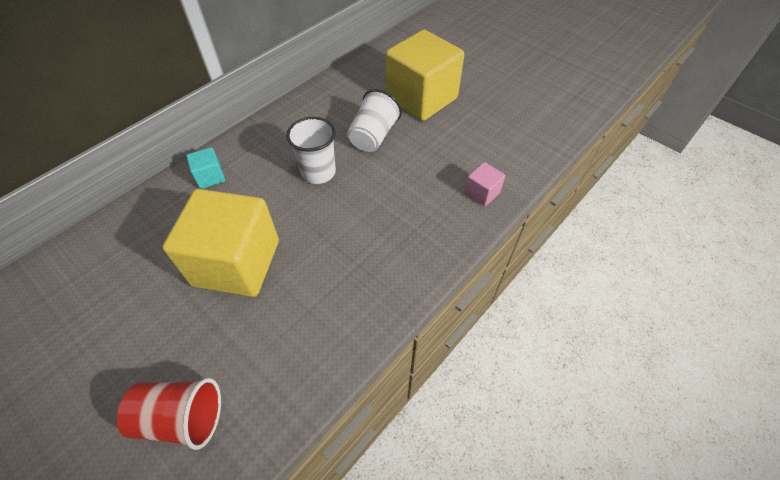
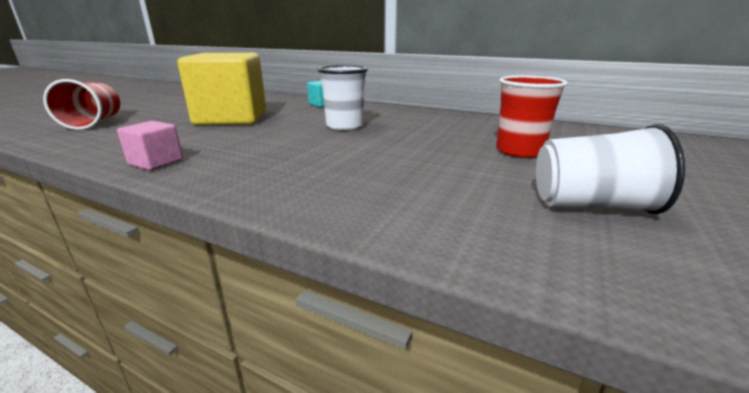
camera: 75 degrees right, 30 degrees down
white cup [347,89,402,152] -> white cup moved to [536,124,685,214]
yellow cube [386,30,464,121] -> red cup [496,76,568,158]
pink cube [465,162,505,206] -> pink cube moved to [117,121,183,170]

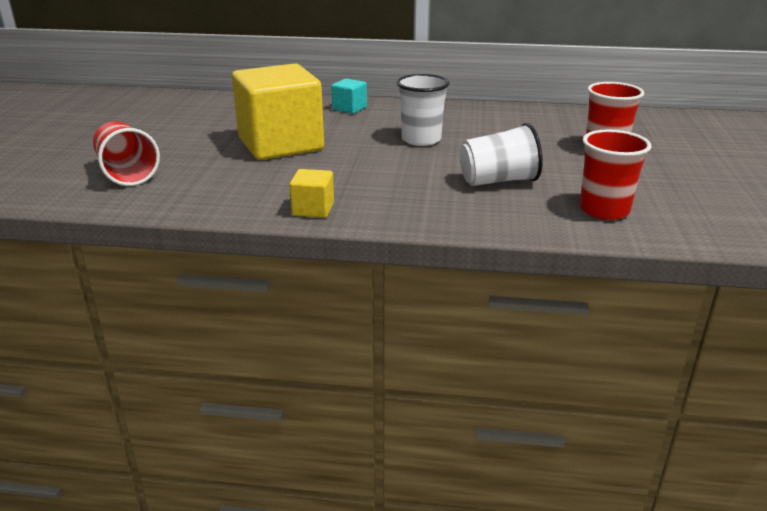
camera: 20 degrees left, 5 degrees up
pink cube [117,121,183,170] -> yellow cube [289,169,334,218]
white cup [536,124,685,214] -> white cup moved to [460,123,543,186]
none -> red cup [580,129,651,220]

